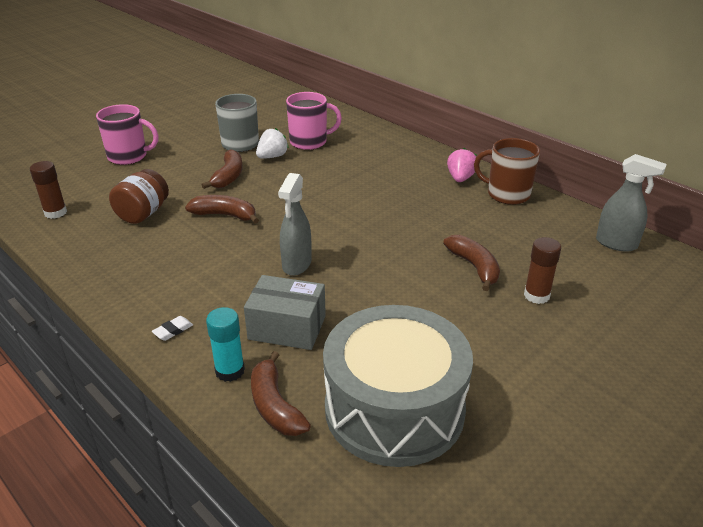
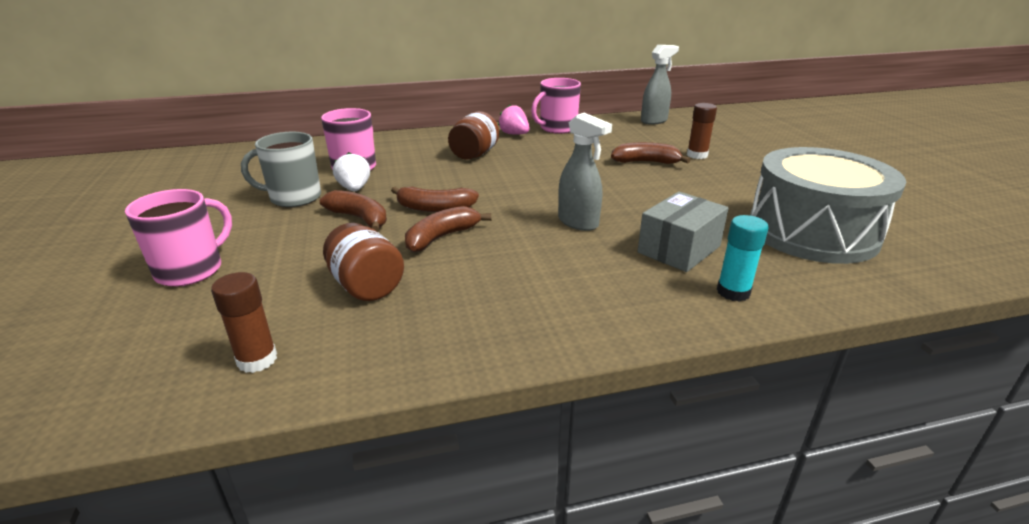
camera: 60 degrees left, 5 degrees down
white eraser [152,316,193,341] -> none
brown banana [251,351,311,436] -> brown banana moved to [391,187,479,212]
brown mug [474,138,540,205] -> pink mug [531,78,581,134]
none -> brown jar [448,111,499,160]

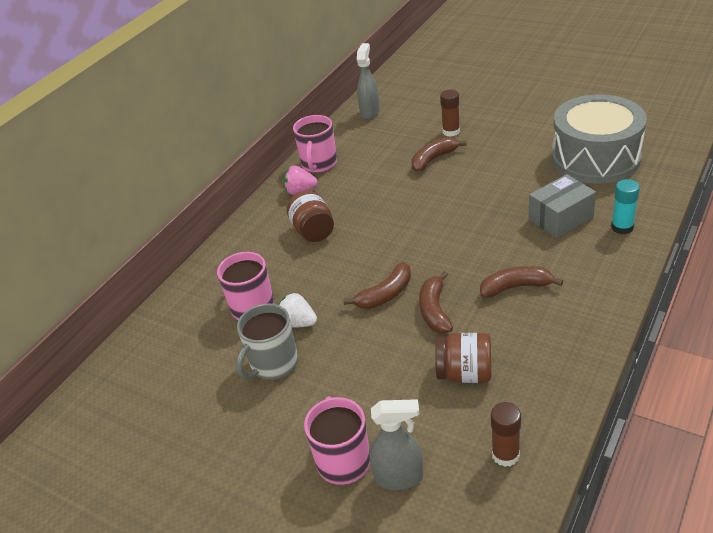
camera: 40 degrees left, 10 degrees up
brown banana [320,190,387,232] -> brown banana moved to [480,266,563,298]
grey spray bottle [558,113,612,231] -> grey spray bottle moved to [369,399,423,490]
grey box [637,192,729,272] -> grey box turned 60 degrees clockwise [528,174,596,238]

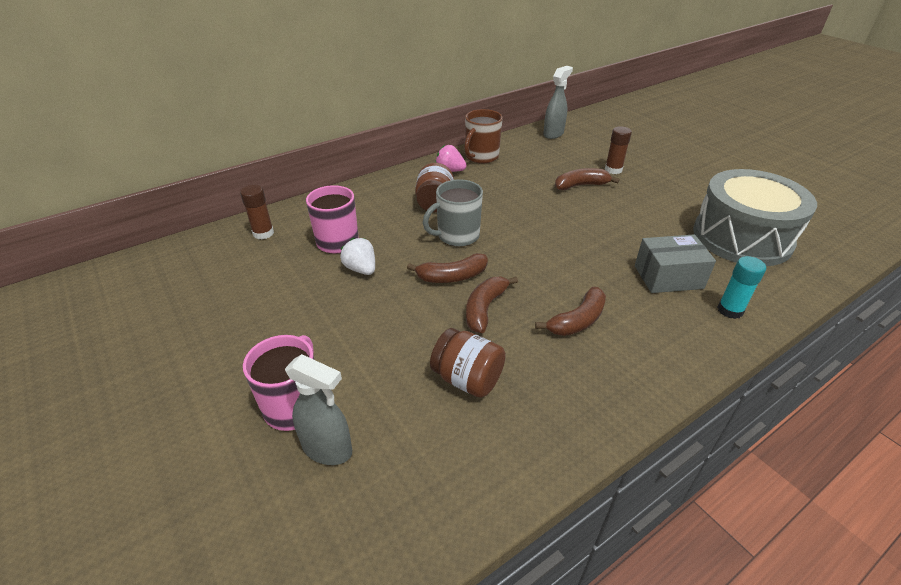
camera: 20 degrees right, 0 degrees up
grey mug [236,304,298,380] -> grey mug moved to [423,179,483,247]
pink mug [293,115,337,173] -> brown mug [464,109,503,163]
brown banana [480,266,563,298] -> brown banana turned 120 degrees clockwise [535,287,606,336]
brown glue stick [491,402,521,467] -> brown glue stick moved to [240,185,274,239]

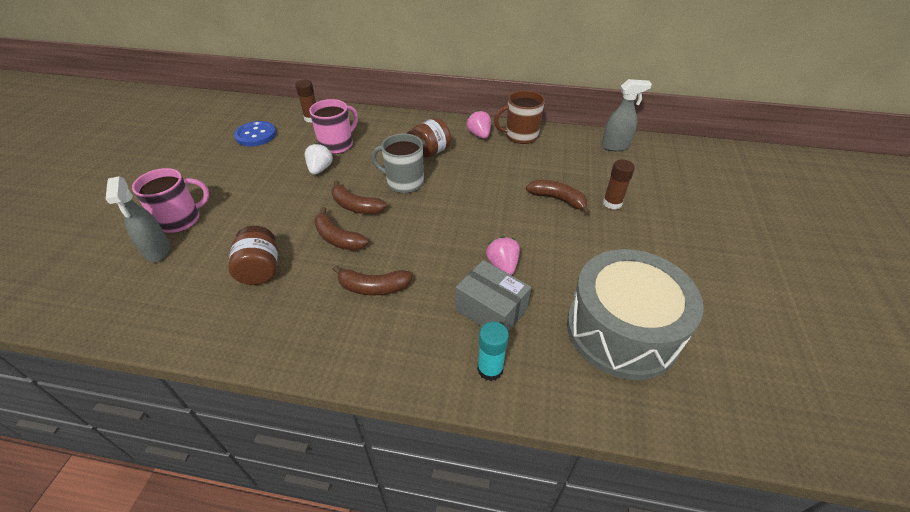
camera: 45 degrees right, 5 degrees up
brown banana [466,276,518,333] -> brown banana turned 120 degrees counterclockwise [314,207,368,250]
none -> blue button [234,121,276,146]
none -> pink strawberry [486,236,520,275]

